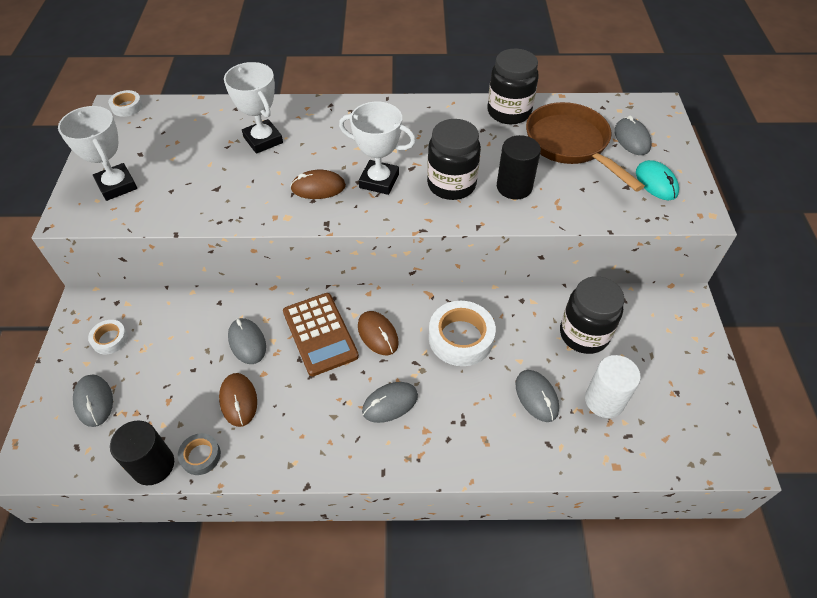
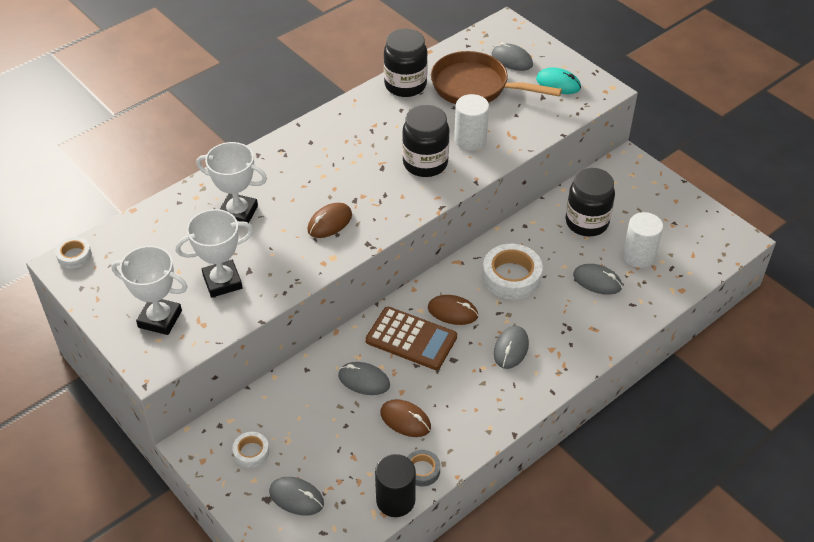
camera: 40 degrees left, 5 degrees down
white trophy [339,102,416,195] -> white trophy moved to [176,209,253,297]
black cylinder [497,135,541,200] -> white cylinder [454,94,489,151]

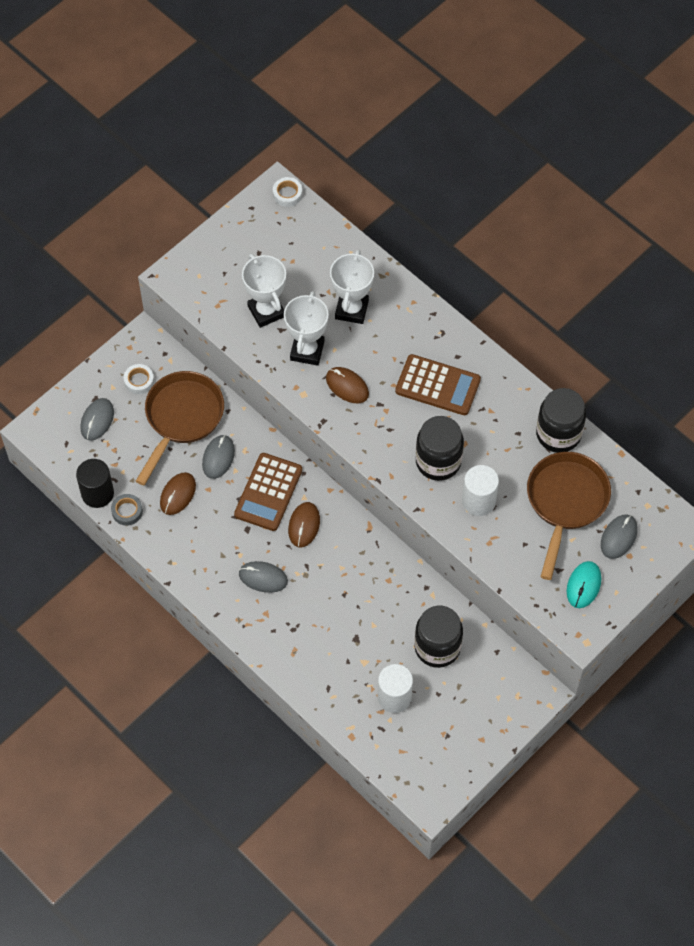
camera: 85 degrees right, 15 degrees up
white trophy [112,246,188,335] -> white trophy moved to [284,291,329,366]
white tape [482,244,543,299] -> none
grey mouse [573,264,622,295] -> none
none -> brown pan [136,371,224,485]
none -> brown calculator [395,354,481,415]

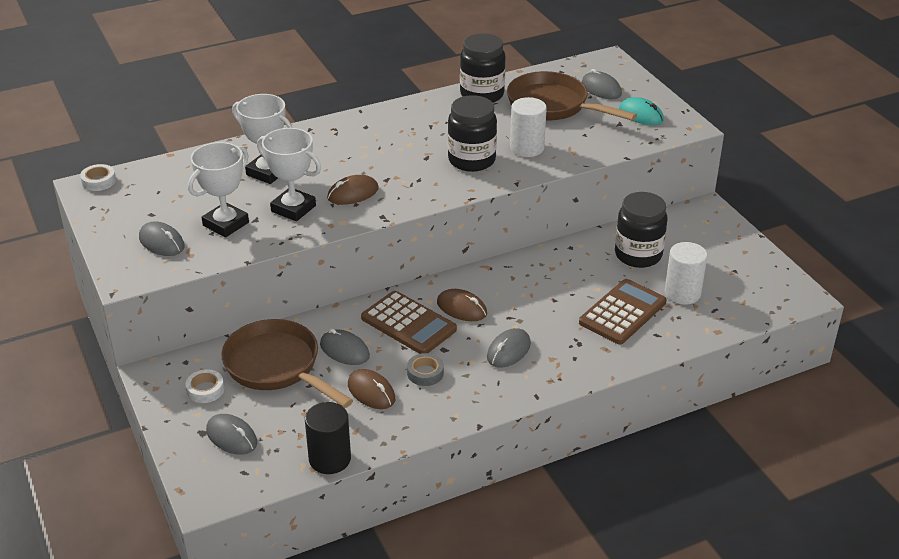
camera: 70 degrees left, 25 degrees down
grey tape [111,494,143,526] -> grey tape moved to [407,353,444,386]
white trophy [242,254,286,328] -> white trophy turned 45 degrees counterclockwise [188,142,249,238]
brown calculator [395,354,481,415] -> brown calculator moved to [579,279,667,345]
none -> grey mouse [139,221,184,256]

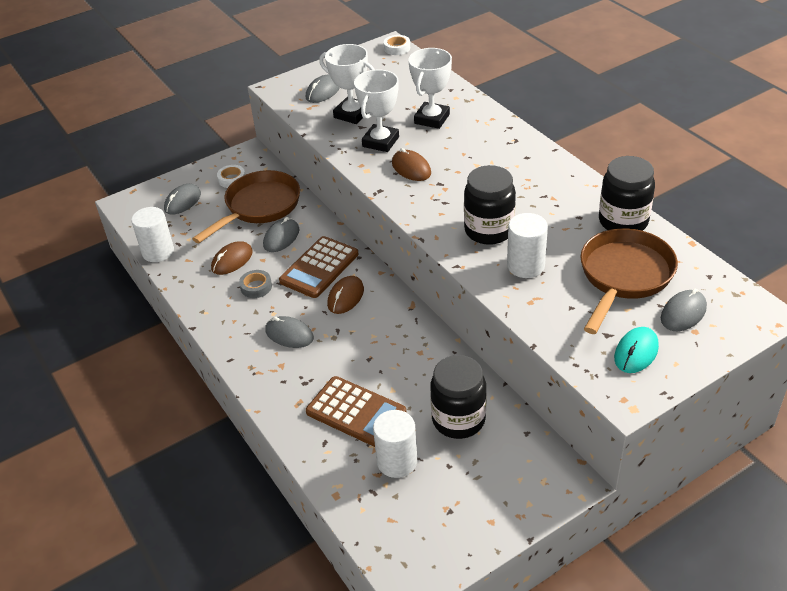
camera: 85 degrees right, 5 degrees up
black cylinder [305,402,351,474] -> white cylinder [131,207,174,262]

